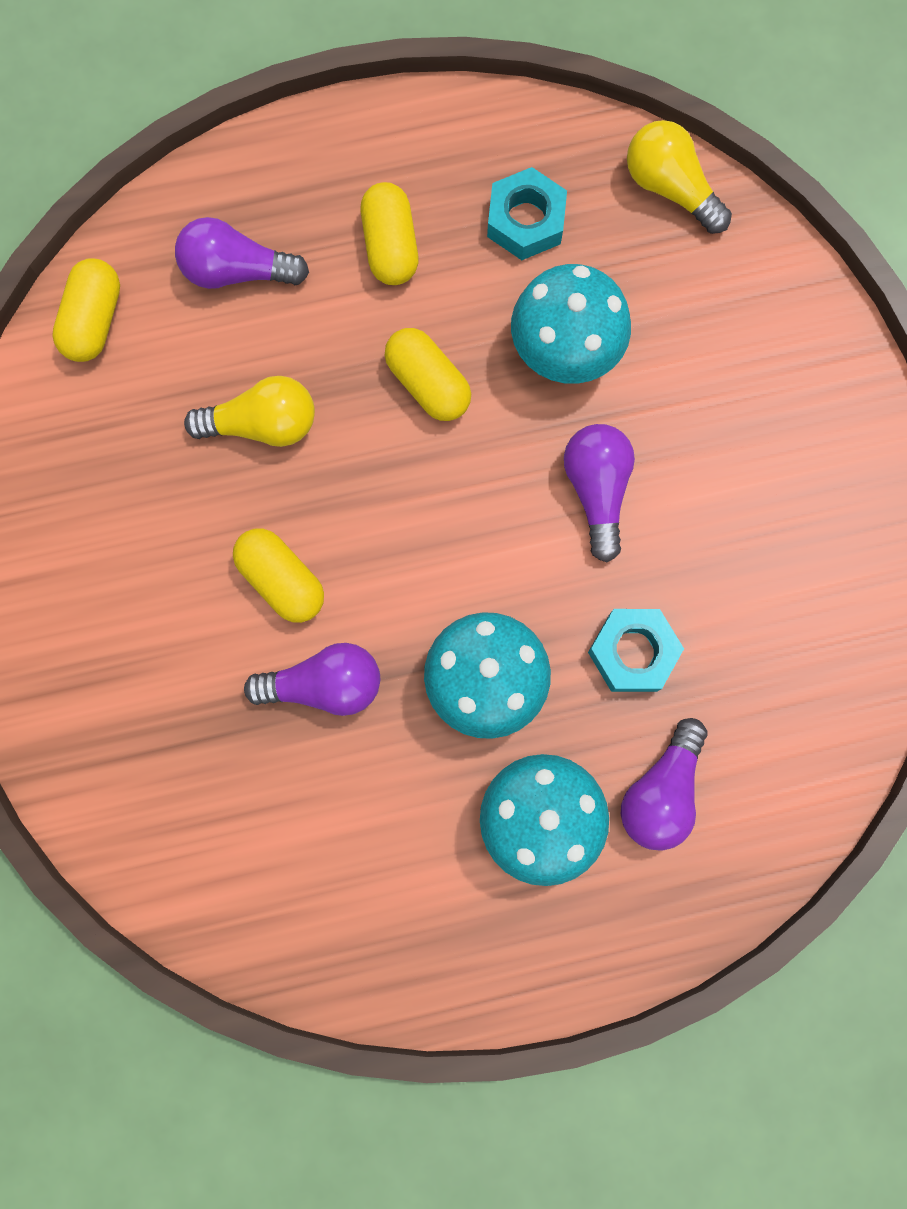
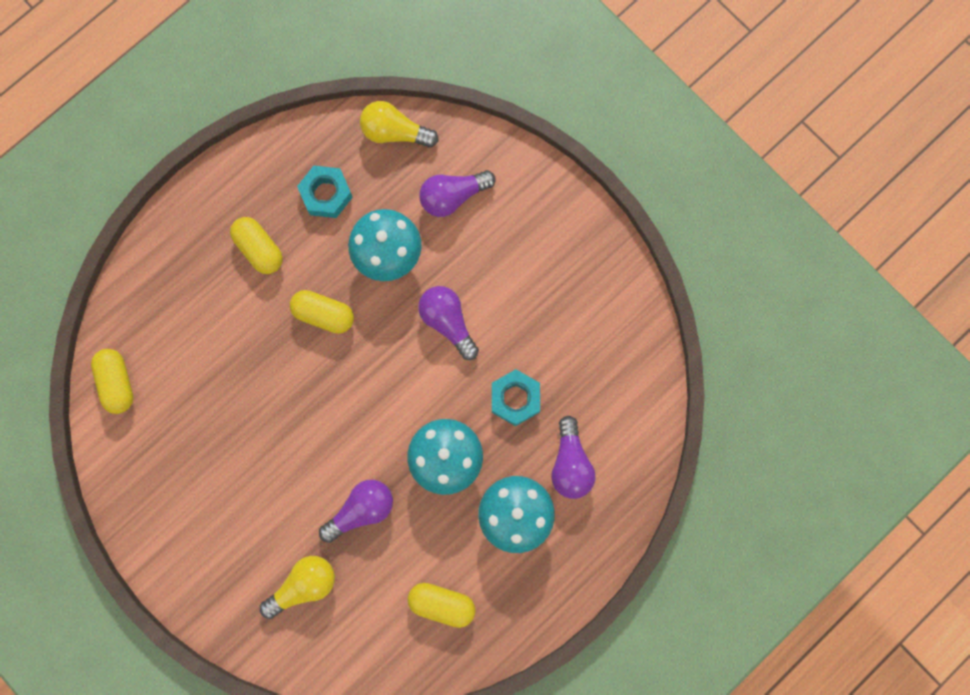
camera: 30 degrees left, 0 degrees up
purple light bulb [175,217,309,289] -> purple light bulb moved to [419,170,496,217]
yellow light bulb [184,376,315,447] -> yellow light bulb moved to [260,556,335,619]
yellow capsule [233,528,324,623] -> yellow capsule moved to [408,583,476,628]

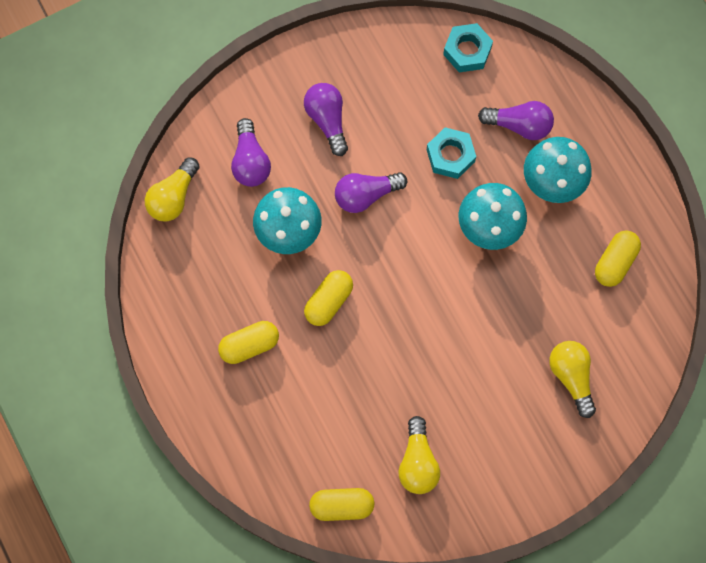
camera: 75 degrees left, 5 degrees down
turquoise nut [297,166,353,218] -> turquoise nut moved to [443,23,493,72]
purple light bulb [319,480,393,543] -> purple light bulb moved to [304,83,348,156]
none -> yellow light bulb [398,416,440,494]

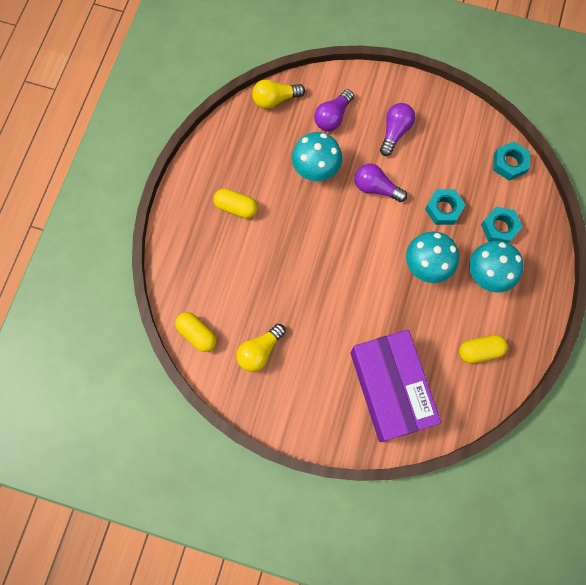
camera: 45 degrees right, 0 degrees up
yellow capsule [304,270,353,326] -> none
purple light bulb [478,101,554,140] -> turquoise nut [481,207,522,243]
yellow light bulb [549,341,596,418] -> purple box [350,330,441,442]

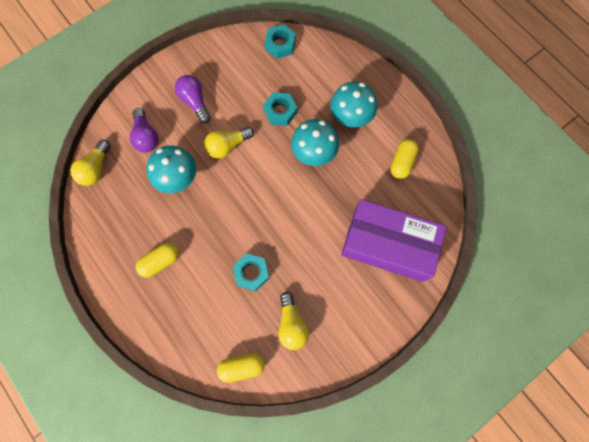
camera: 55 degrees left, 0 degrees up
purple light bulb [355,163,407,202] -> yellow light bulb [204,127,254,158]
turquoise nut [481,207,522,243] -> turquoise nut moved to [233,253,269,291]

